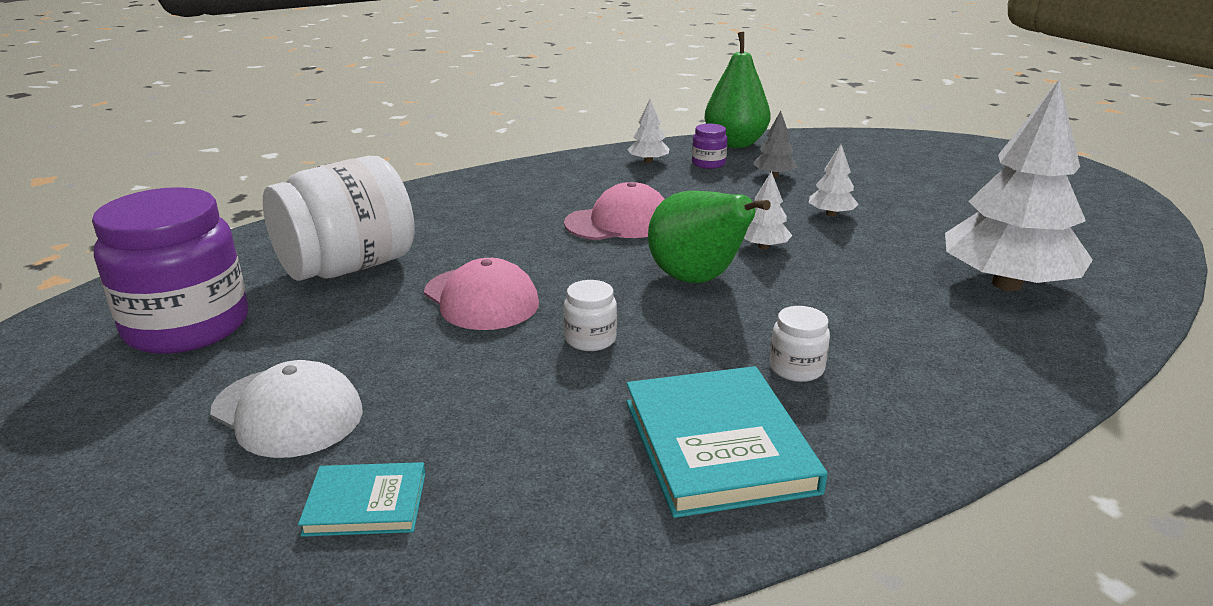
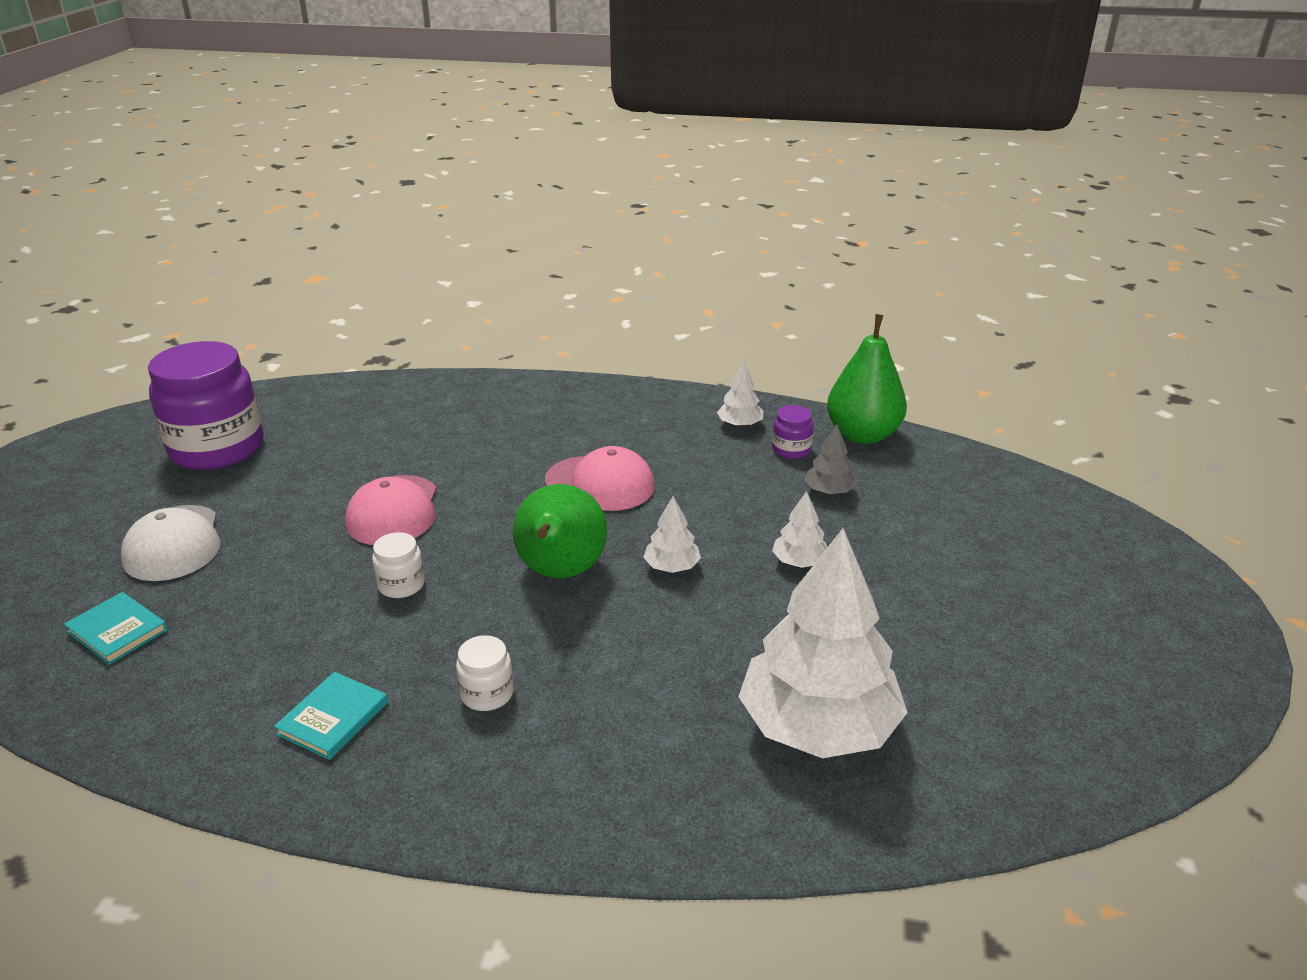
camera: 40 degrees right, 5 degrees up
white jar [263,156,414,281] -> none
turquoise book [626,366,828,518] -> turquoise book [274,672,388,760], size x0.54

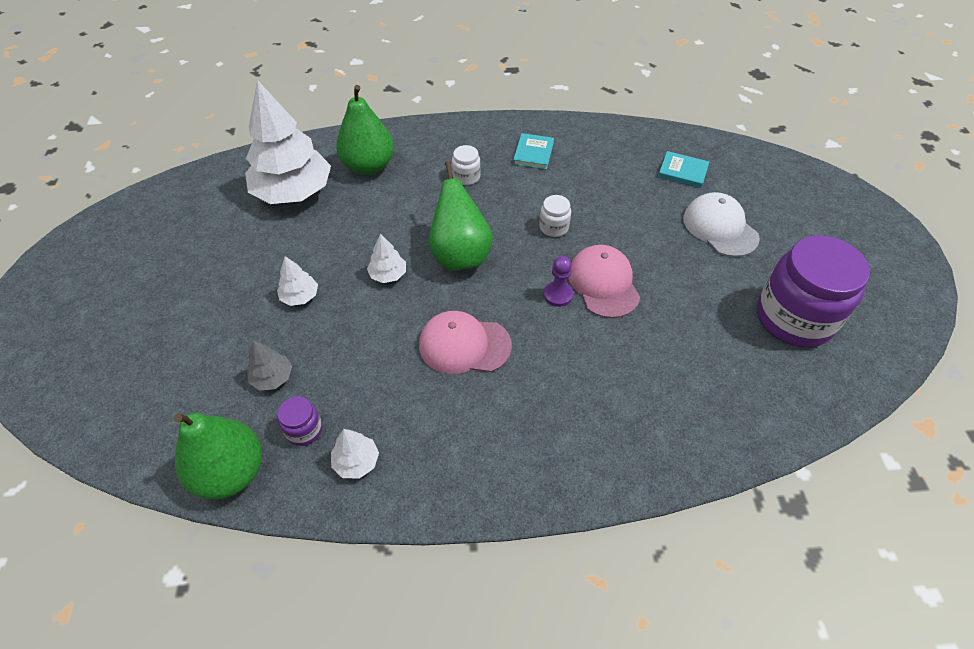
camera: 165 degrees right, 20 degrees up
none -> green pear [336,85,394,175]
none -> purple pawn [544,256,573,307]

